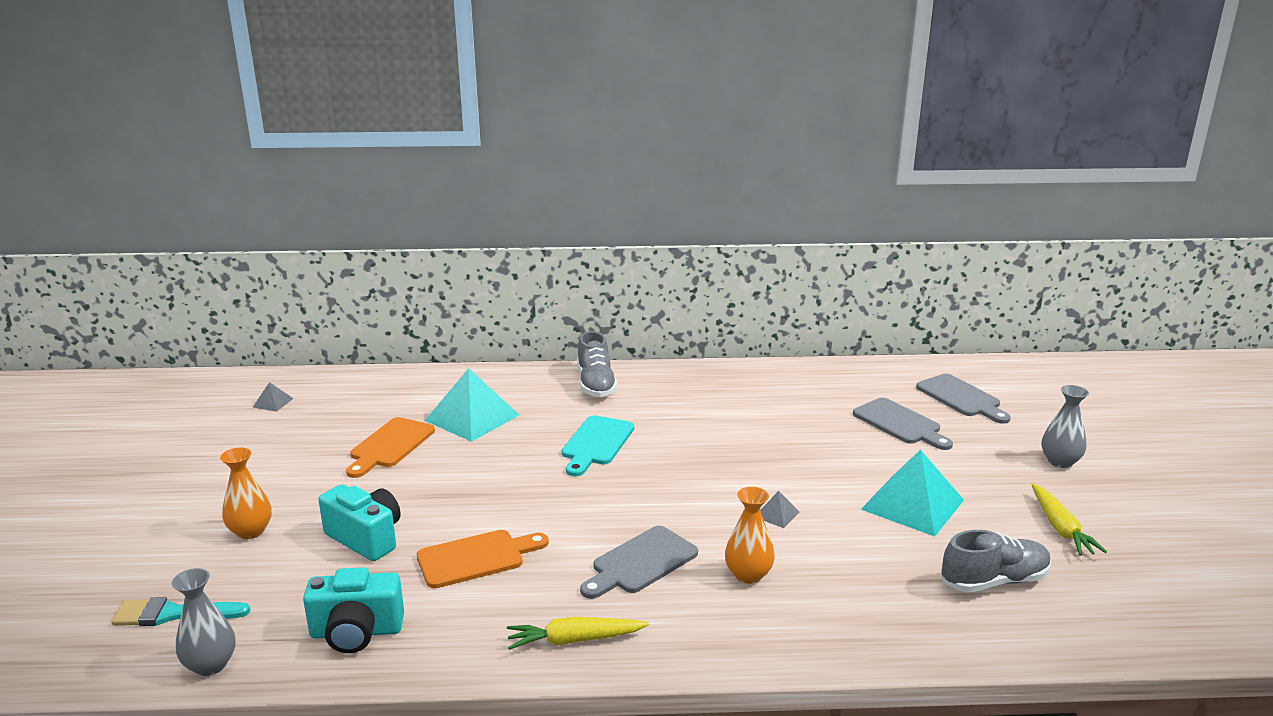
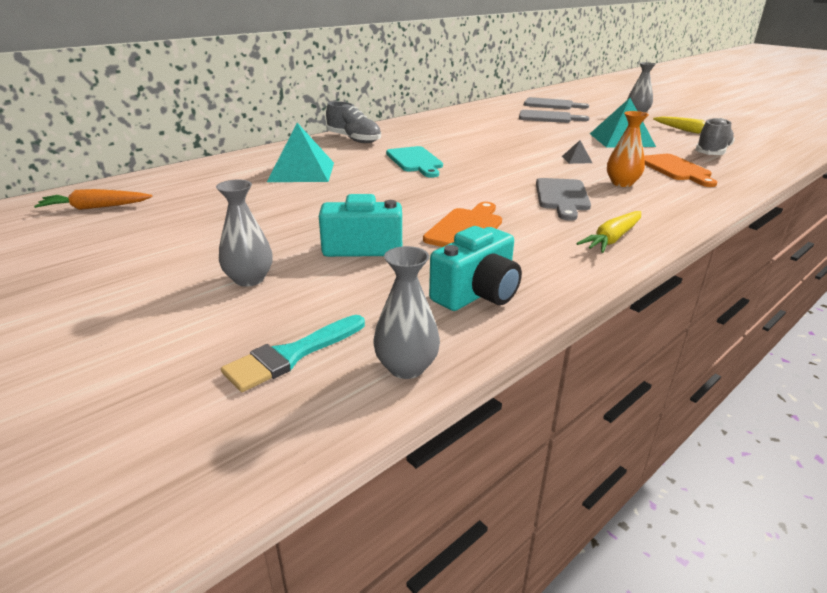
camera: 40 degrees left, 5 degrees up
orange vase [220,448,272,539] -> grey vase [216,180,272,287]
grey pyramid [253,382,293,412] -> orange carrot [34,189,152,210]
orange cutting board [346,417,435,478] -> orange cutting board moved to [644,154,717,187]

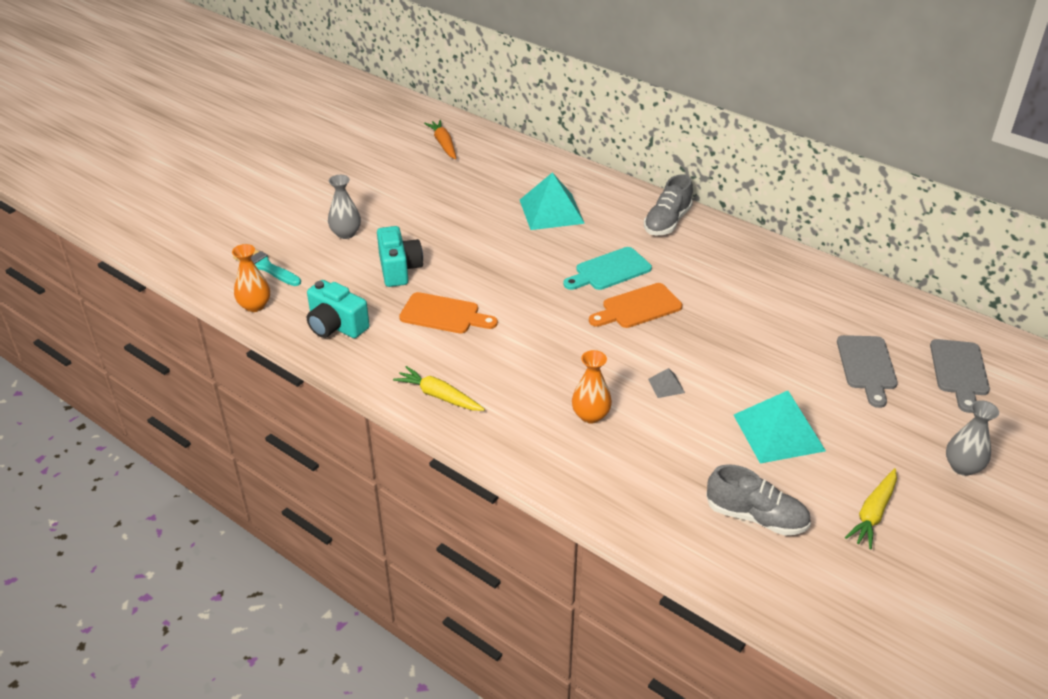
camera: 80 degrees right, 10 degrees up
grey vase [373,246,440,379] -> orange vase [232,244,270,312]
grey cutting board [536,178,591,221] -> none
orange cutting board [644,154,717,187] -> orange cutting board moved to [589,283,682,328]

